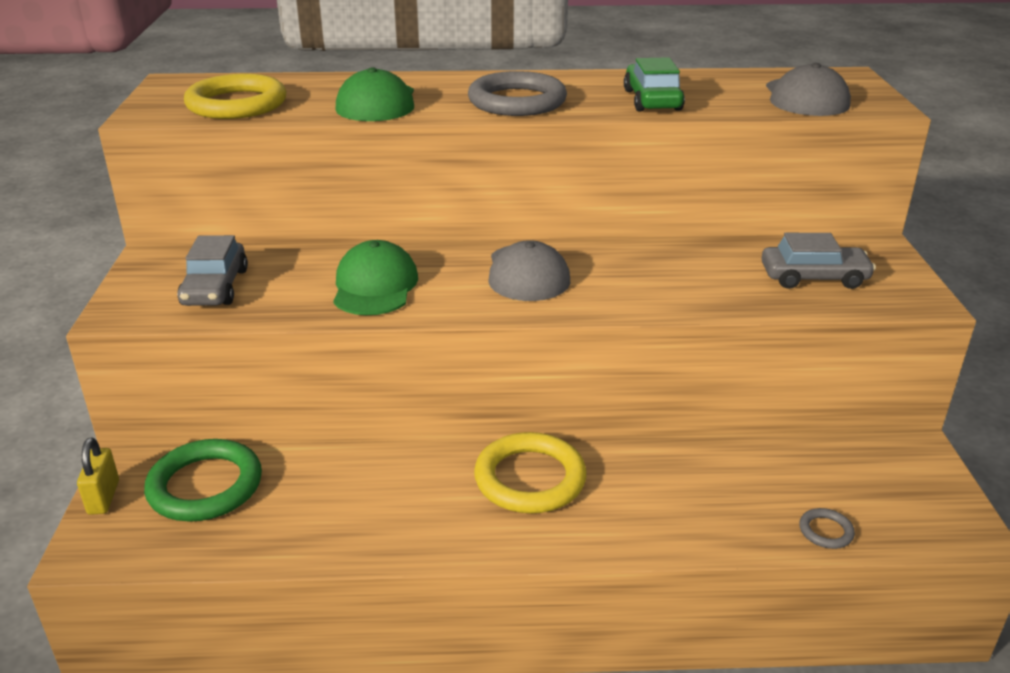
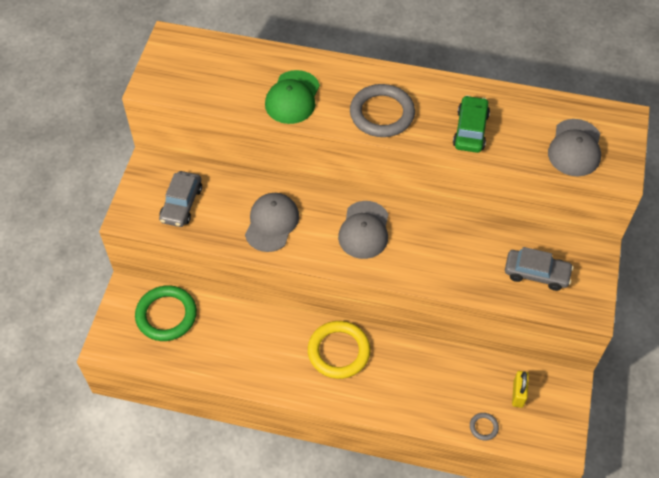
camera: 15 degrees right, 25 degrees up
yellow padlock [77,437,119,515] -> yellow padlock moved to [512,371,529,408]
yellow ring [184,74,287,119] -> none
green cap [333,240,418,315] -> grey cap [245,193,299,252]

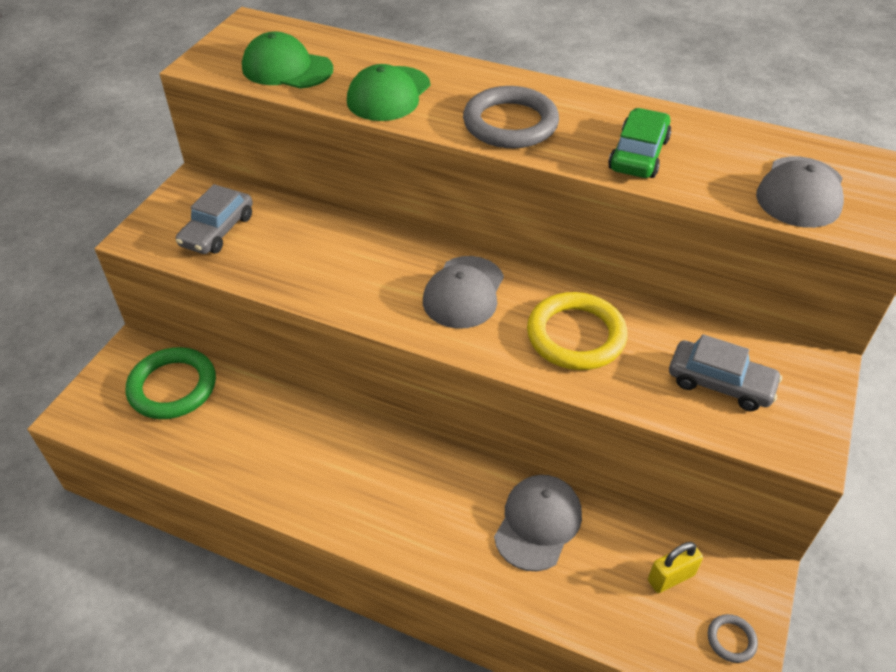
camera: 10 degrees right, 10 degrees down
grey cap [245,193,299,252] -> grey cap moved to [494,475,582,571]
yellow ring [308,321,370,379] -> yellow ring moved to [527,292,628,370]
grey ring [470,413,499,441] -> grey ring moved to [708,614,758,663]
yellow padlock [512,371,529,408] -> yellow padlock turned 45 degrees clockwise [648,542,703,593]
none -> green cap [242,32,333,89]

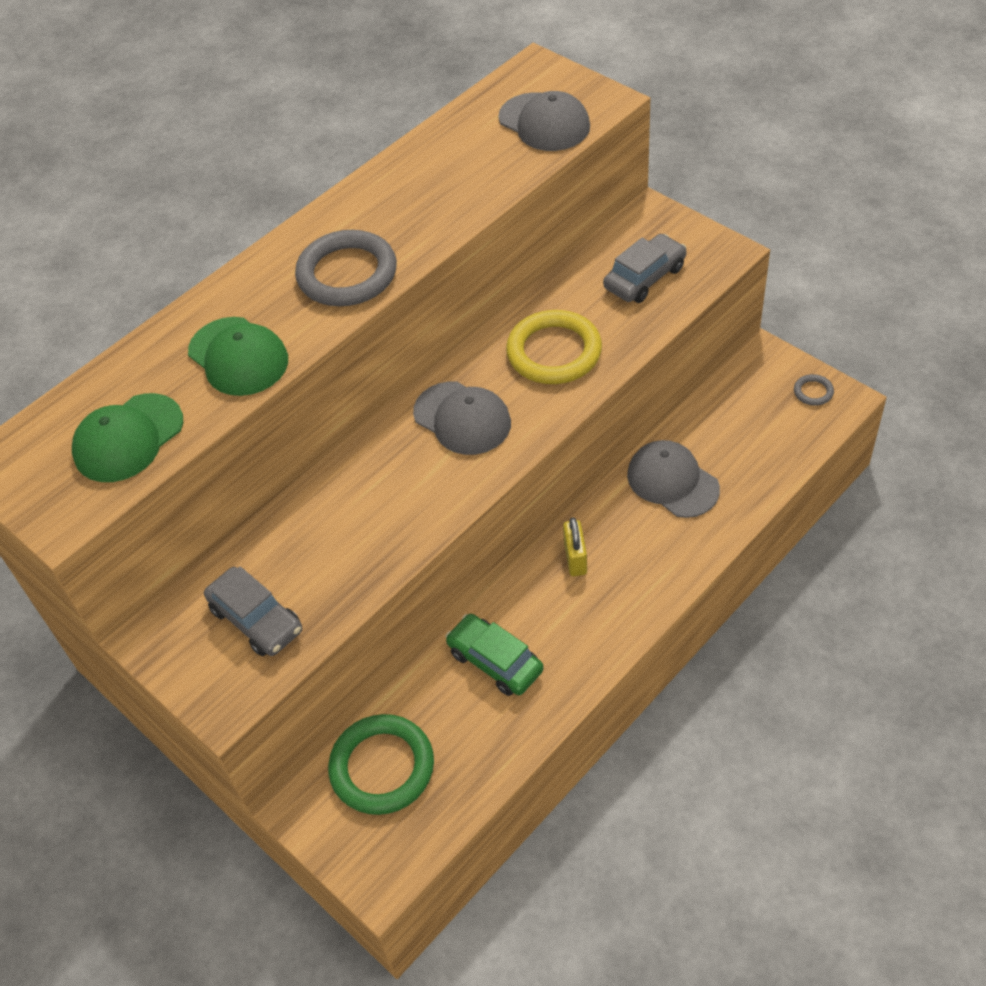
camera: 65 degrees left, 5 degrees up
green car [608,108,671,178] -> green car moved to [445,614,544,696]
yellow padlock [648,542,703,593] -> yellow padlock moved to [563,517,587,576]

